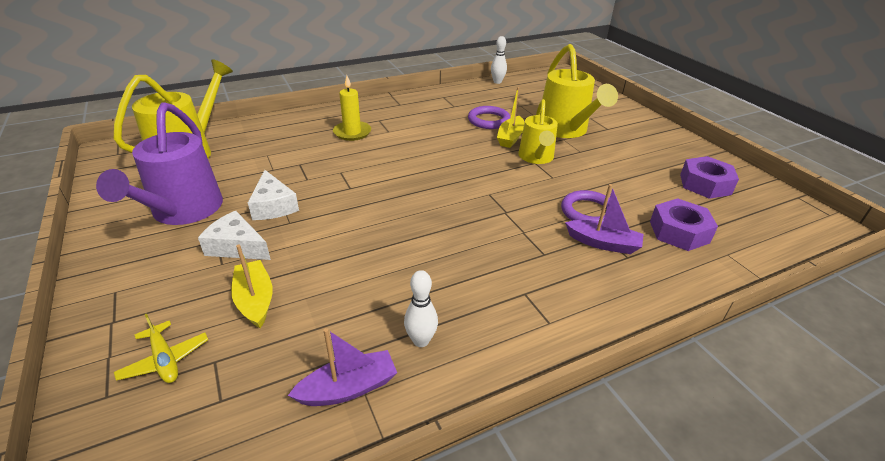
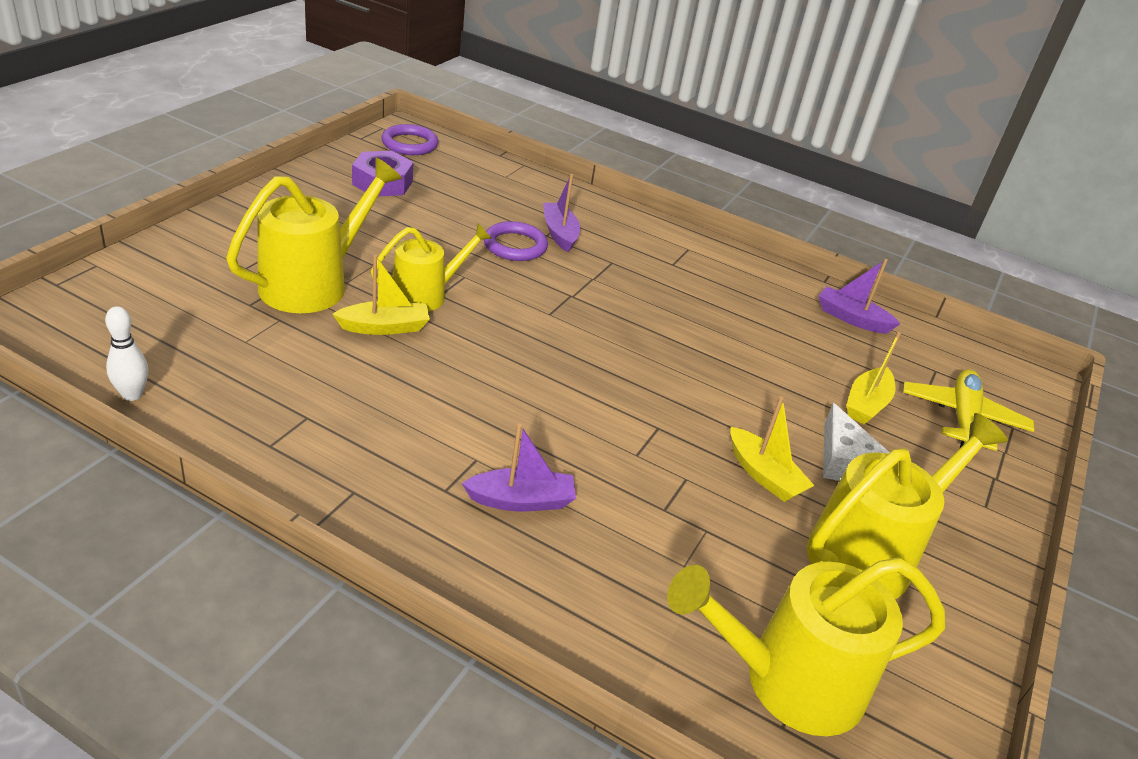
camera: 130 degrees left, 0 degrees up
purple watering can [96,102,223,225] -> yellow watering can [807,413,1008,599]
yellow plane [114,314,208,383] -> yellow plane [903,369,1035,451], size x1.64
white cheese [248,170,299,220] -> yellow boat [731,396,815,502]
yellow candle [333,76,371,141] -> purple boat [462,424,576,511]
white bowling pin [404,270,438,347] -> none
purple ring [468,106,510,129] -> purple ring moved to [381,124,438,155]
purple nut [650,198,718,251] -> none

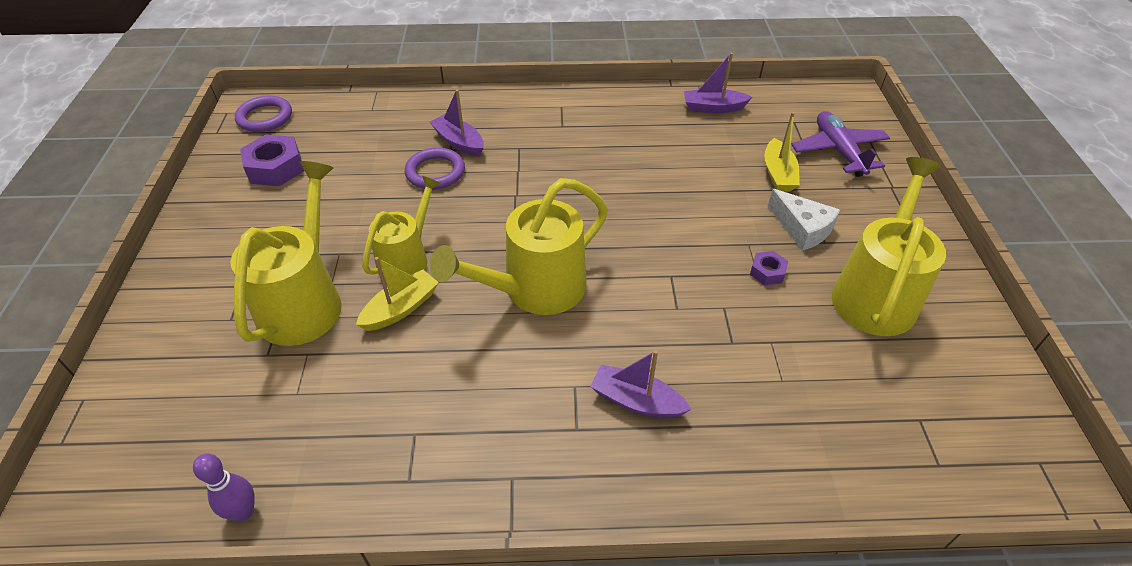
camera: 25 degrees left, 10 degrees up
white bowling pin [105,306,149,401] -> purple bowling pin [193,453,255,521]
purple boat [462,424,576,511] -> purple boat turned 120 degrees counterclockwise [590,350,692,418]
yellow watering can [667,557,946,736] -> yellow watering can moved to [430,178,608,315]
yellow boat [731,396,815,502] -> purple nut [750,251,788,285]
yellow plane [903,369,1035,451] -> purple plane [791,111,890,177]

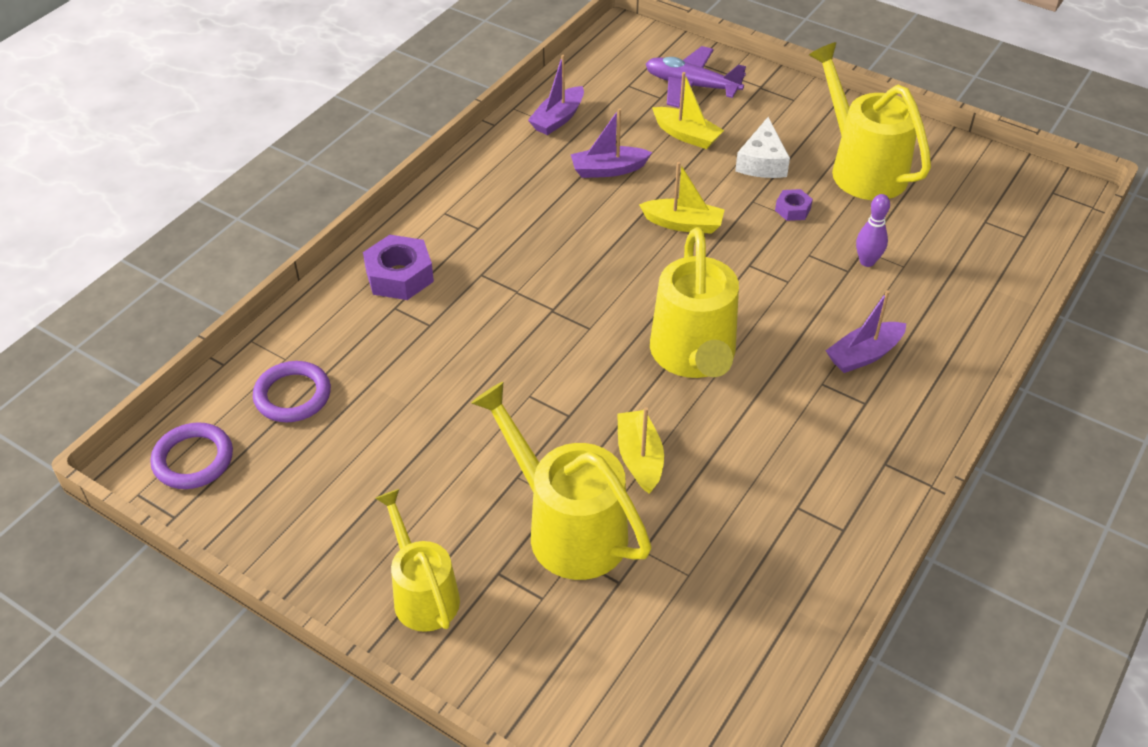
camera: 55 degrees left, 0 degrees up
purple bowling pin [193,453,255,521] -> purple bowling pin moved to [856,194,890,267]
purple nut [240,134,304,187] -> purple nut moved to [363,235,434,300]
yellow watering can [362,176,441,279] -> yellow watering can moved to [375,489,460,632]
purple ring [405,147,465,190] -> purple ring moved to [253,361,331,422]
purple boat [430,89,484,156] -> purple boat moved to [571,108,652,178]
white cheese [768,189,840,251] -> white cheese turned 105 degrees clockwise [735,117,790,178]
none -> yellow boat [639,162,725,234]

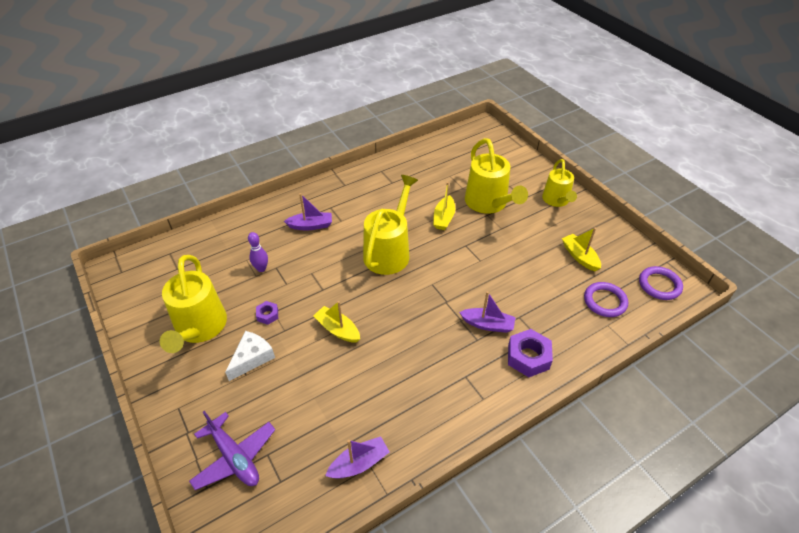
camera: 155 degrees left, 0 degrees up
purple boat [571,108,652,178] -> purple boat moved to [459,291,515,333]
yellow boat [652,72,724,149] -> yellow boat moved to [562,228,601,271]

